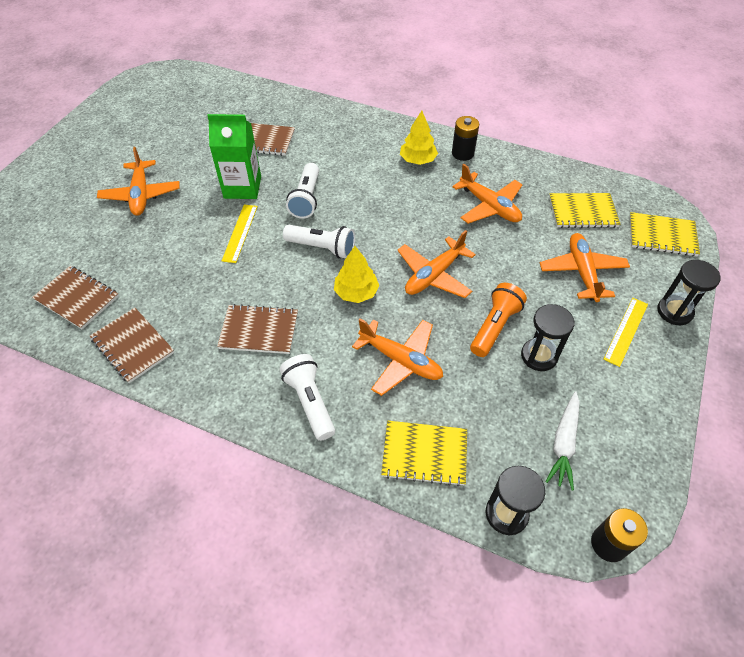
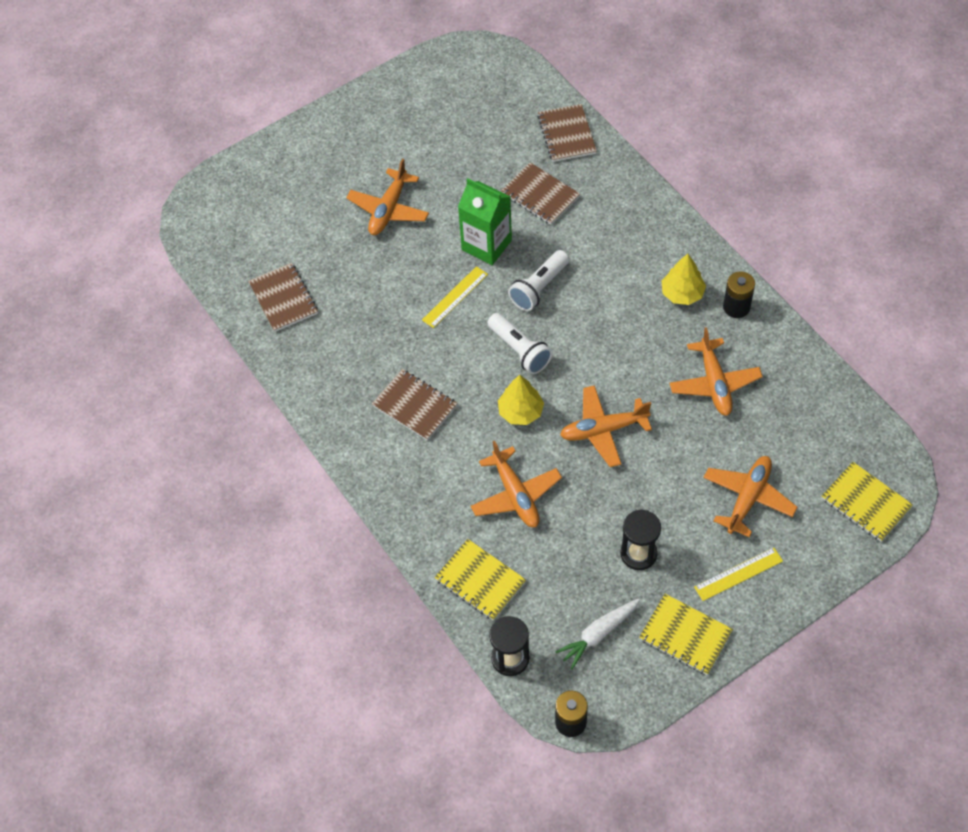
camera: 35 degrees right, 5 degrees up
brown notebook [90,308,174,383] -> brown notebook moved to [538,104,597,162]
white flashlight [280,354,335,441] -> none
orange flashlight [470,283,527,357] -> none
yellow notebook [549,193,620,228] -> yellow notebook moved to [639,594,733,675]
black hourglass [657,260,720,325] -> none

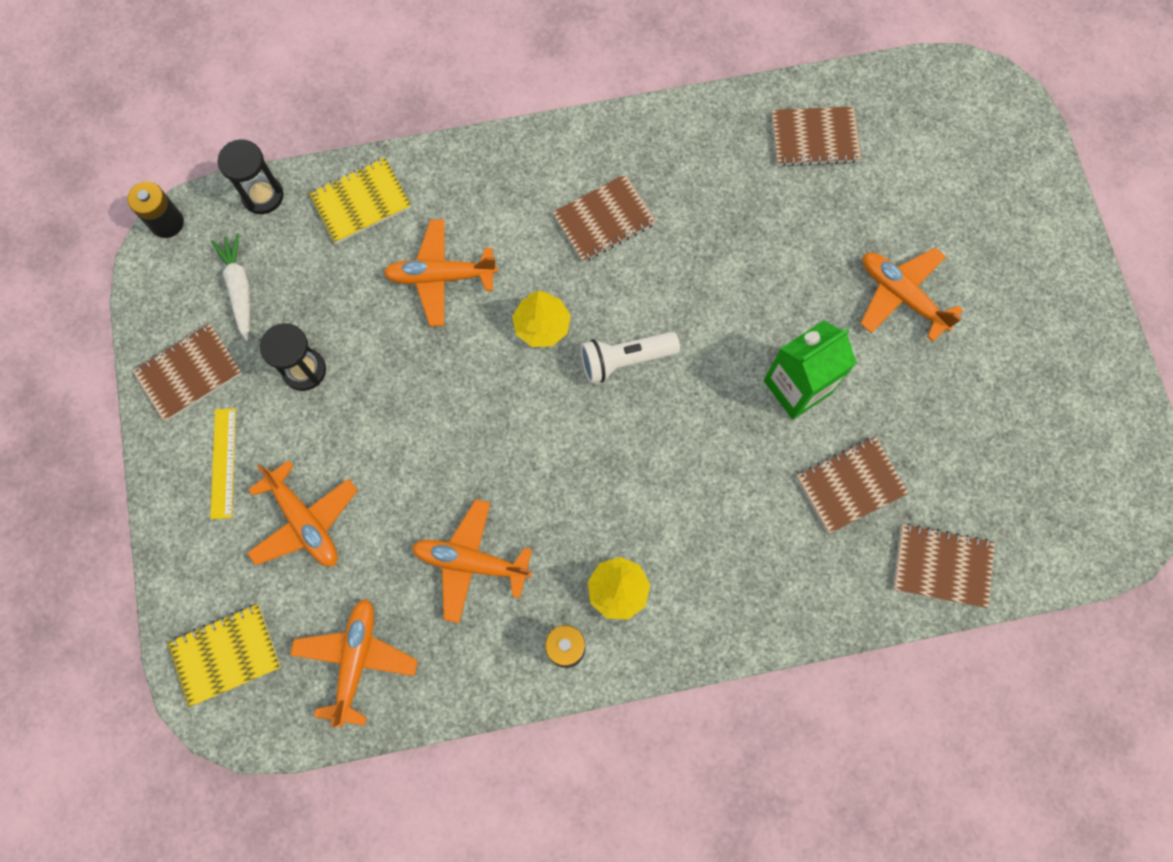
camera: 110 degrees right, 15 degrees up
yellow ruler [422,266,488,328] -> none
white flashlight [508,250,569,311] -> none
orange plane [560,385,652,467] -> orange plane moved to [290,599,418,728]
yellow notebook [639,594,733,675] -> brown notebook [132,323,242,421]

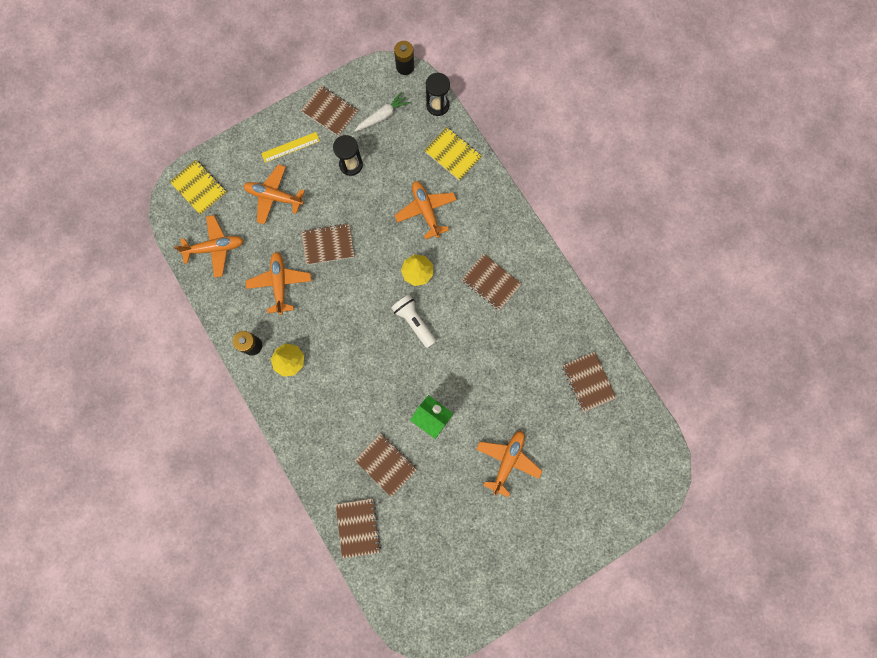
camera: 70 degrees right, 5 degrees up
orange plane [247,460,358,566] -> orange plane turned 75 degrees clockwise [243,164,305,224]
none -> brown notebook [301,223,354,265]

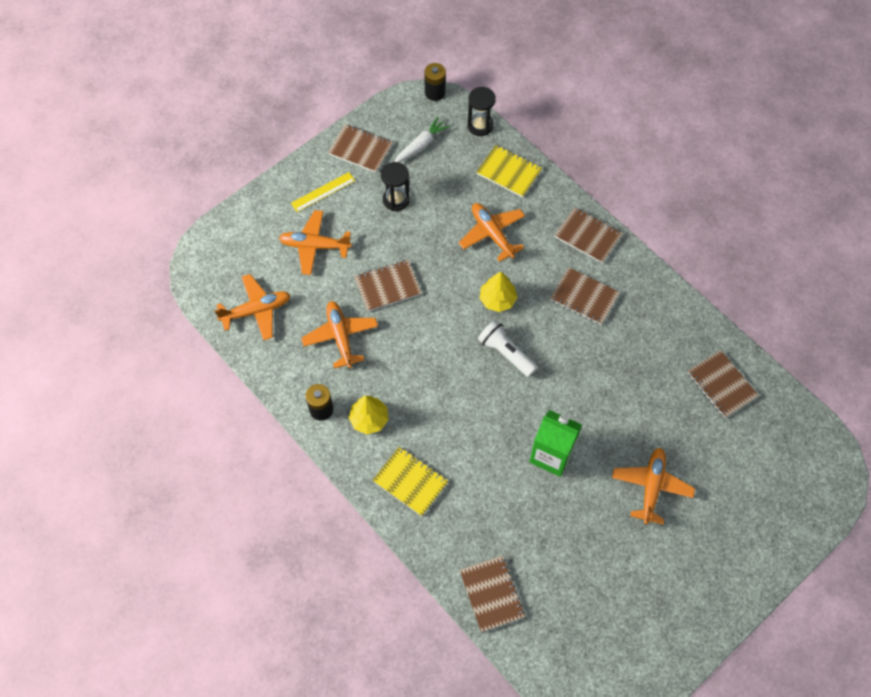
camera: 10 degrees left, 15 degrees down
yellow notebook [170,160,227,215] -> yellow notebook moved to [373,447,449,516]
brown notebook [355,433,417,497] -> brown notebook moved to [555,207,623,263]

